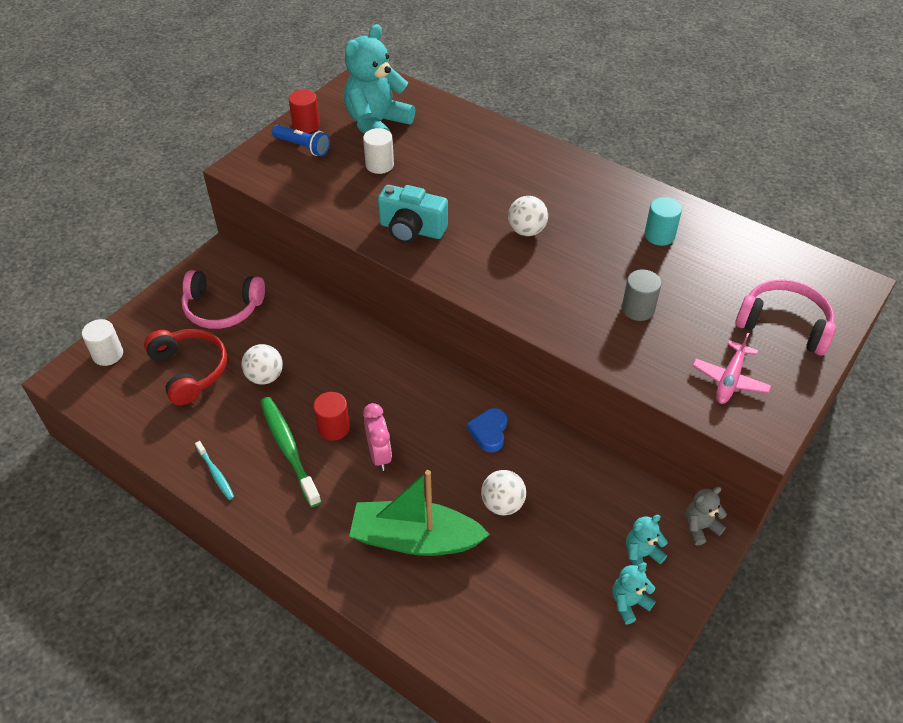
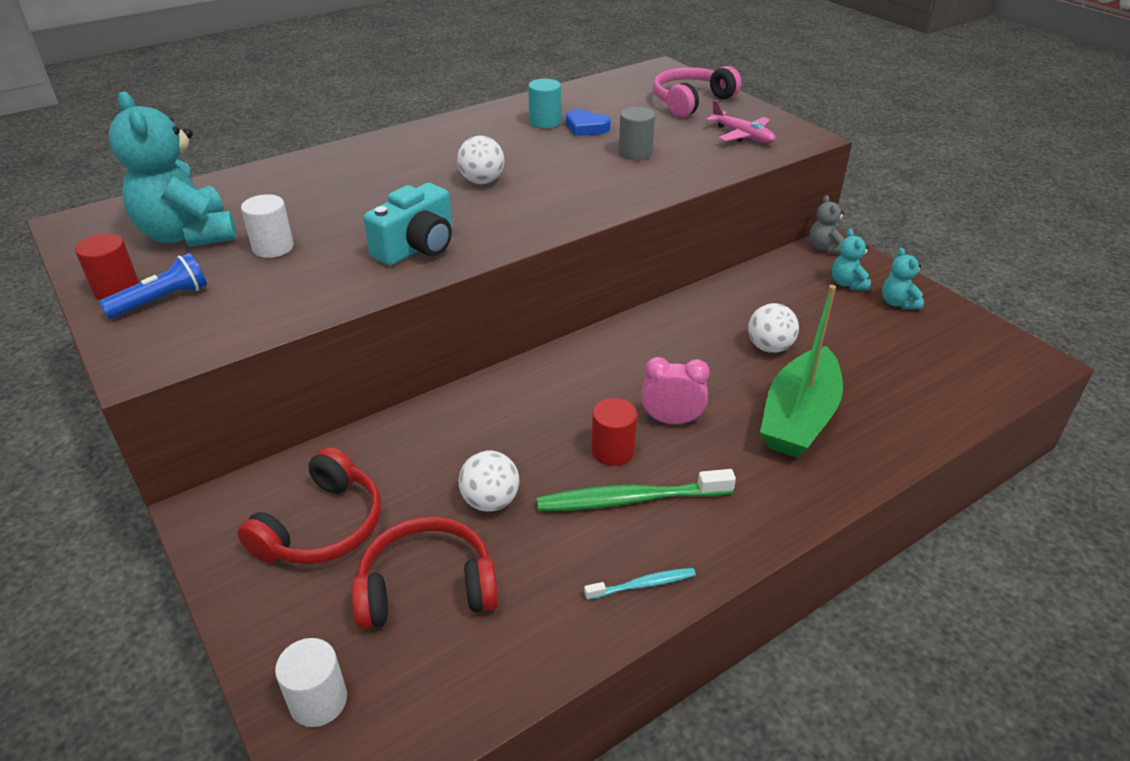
camera: 70 degrees left, 10 degrees down
pink headphones [181,270,265,329] -> red headphones [237,447,381,564]
blue heart [467,408,507,452] -> blue heart moved to [566,109,611,136]

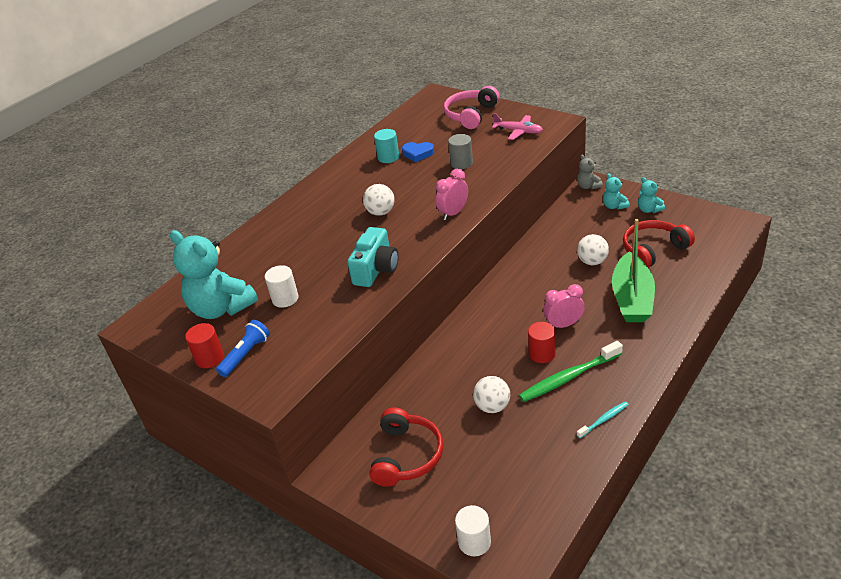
camera: 15 degrees left, 0 degrees up
red headphones [352,517,498,629] -> red headphones moved to [623,220,695,268]
none -> pink clock [436,169,468,220]

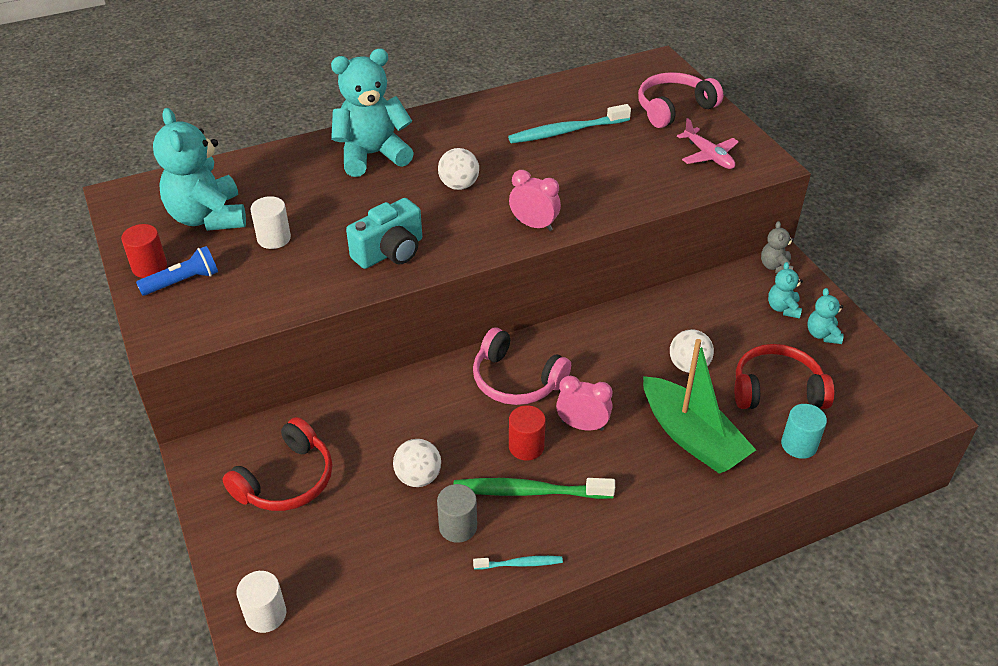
camera: 25 degrees right, 5 degrees up
turquoise cylinder [374,129,399,163] -> turquoise cylinder moved to [781,404,827,459]
blue heart [402,142,434,162] -> turquoise toothbrush [508,104,631,144]
pink clock [436,169,468,220] -> pink clock turned 45 degrees clockwise [509,170,561,231]
grey cylinder [448,134,473,169] -> grey cylinder moved to [437,484,477,543]
green boat [612,219,655,322] -> green boat turned 75 degrees counterclockwise [643,339,756,474]
none -> turquoise teddy bear [331,49,414,177]
none -> pink headphones [473,328,571,405]

